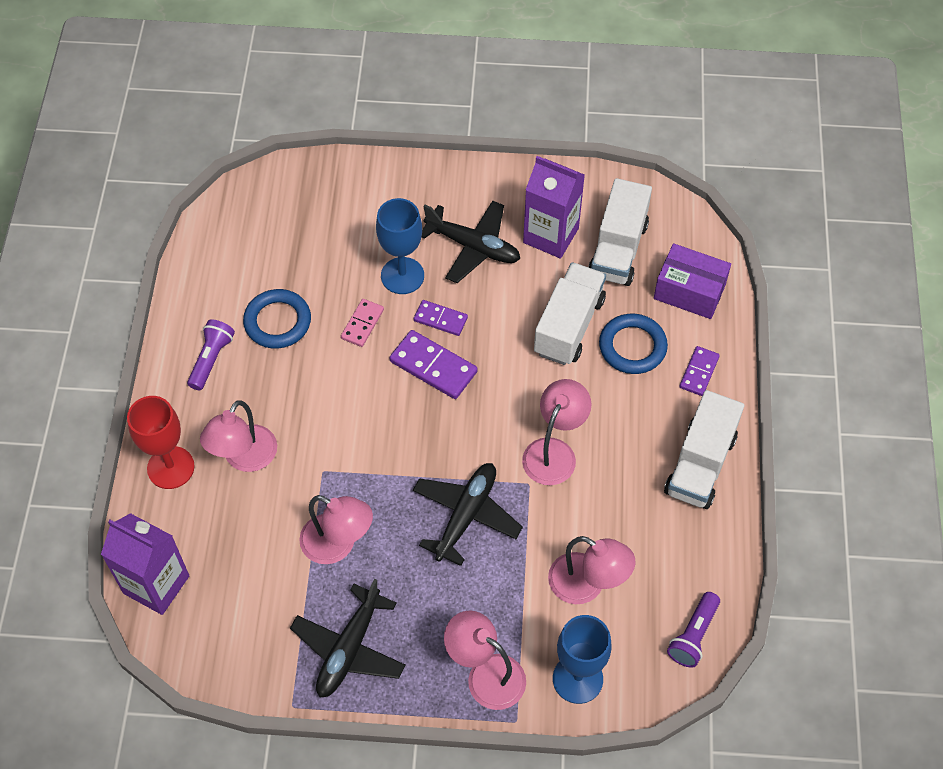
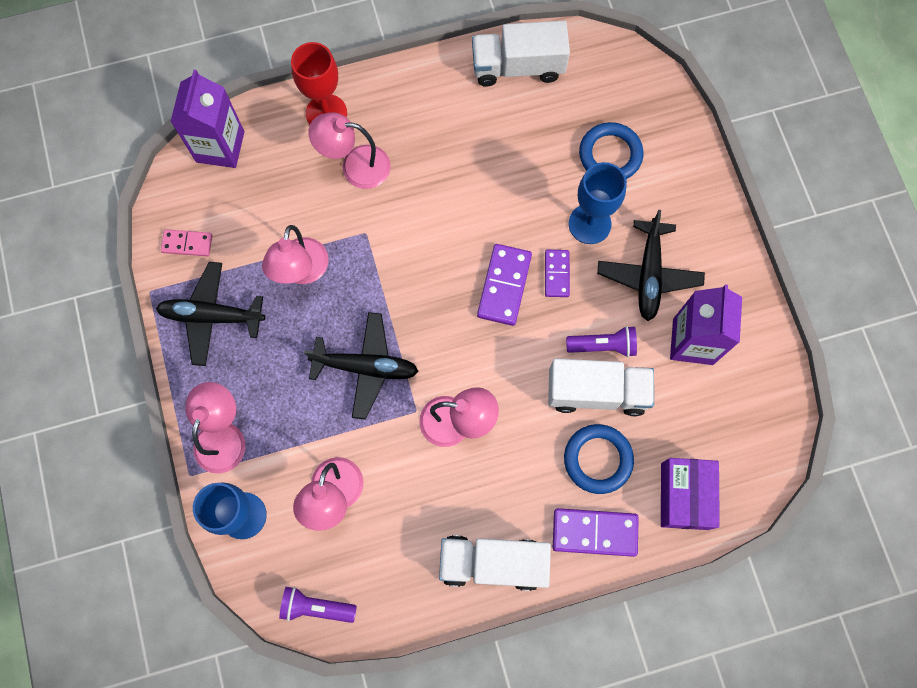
camera: 70 degrees right, 15 degrees up
purple flashlight [187,319,235,390] -> purple flashlight moved to [566,326,637,357]
blue ring [243,289,311,349] -> blue ring moved to [579,122,643,179]
pink domino [341,299,384,347] -> pink domino moved to [161,229,212,256]
white truck [588,178,652,286] -> white truck moved to [472,20,570,87]
purple domino [679,346,720,396] -> purple domino [553,508,639,557], size x1.61

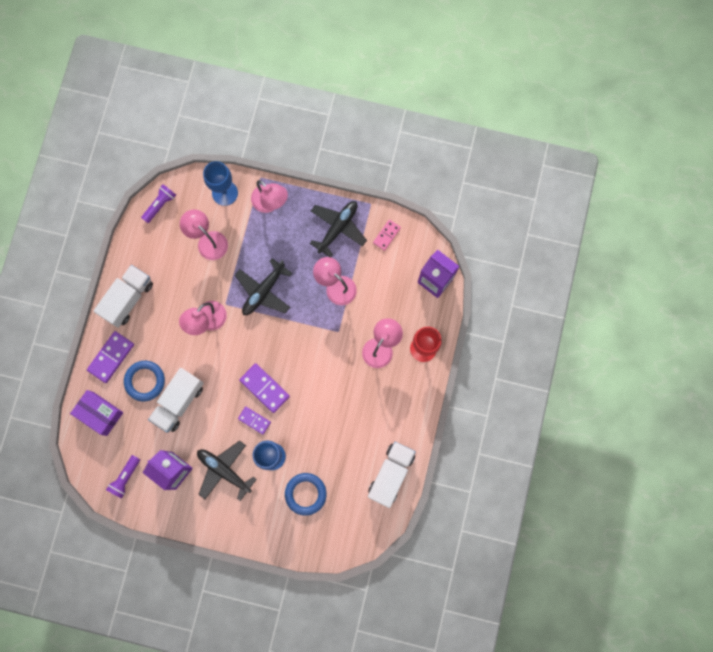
camera: 120 degrees right, 5 degrees up
purple flashlight [566,326,637,357] -> purple flashlight moved to [106,455,140,499]

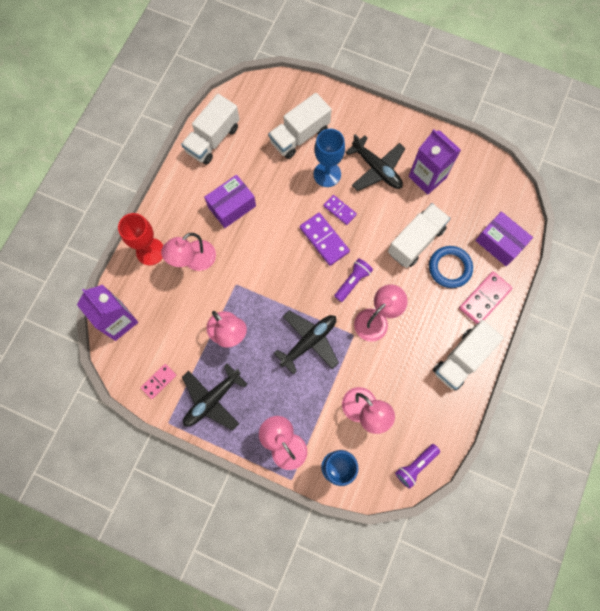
camera: 170 degrees left, 5 degrees down
purple domino [87,331,134,383] -> pink domino [459,271,512,324]
purple flashlight [106,455,140,499] -> purple flashlight moved to [334,258,373,302]
blue ring [285,473,327,516] -> white truck [268,93,332,159]
none -> purple box [204,175,256,228]

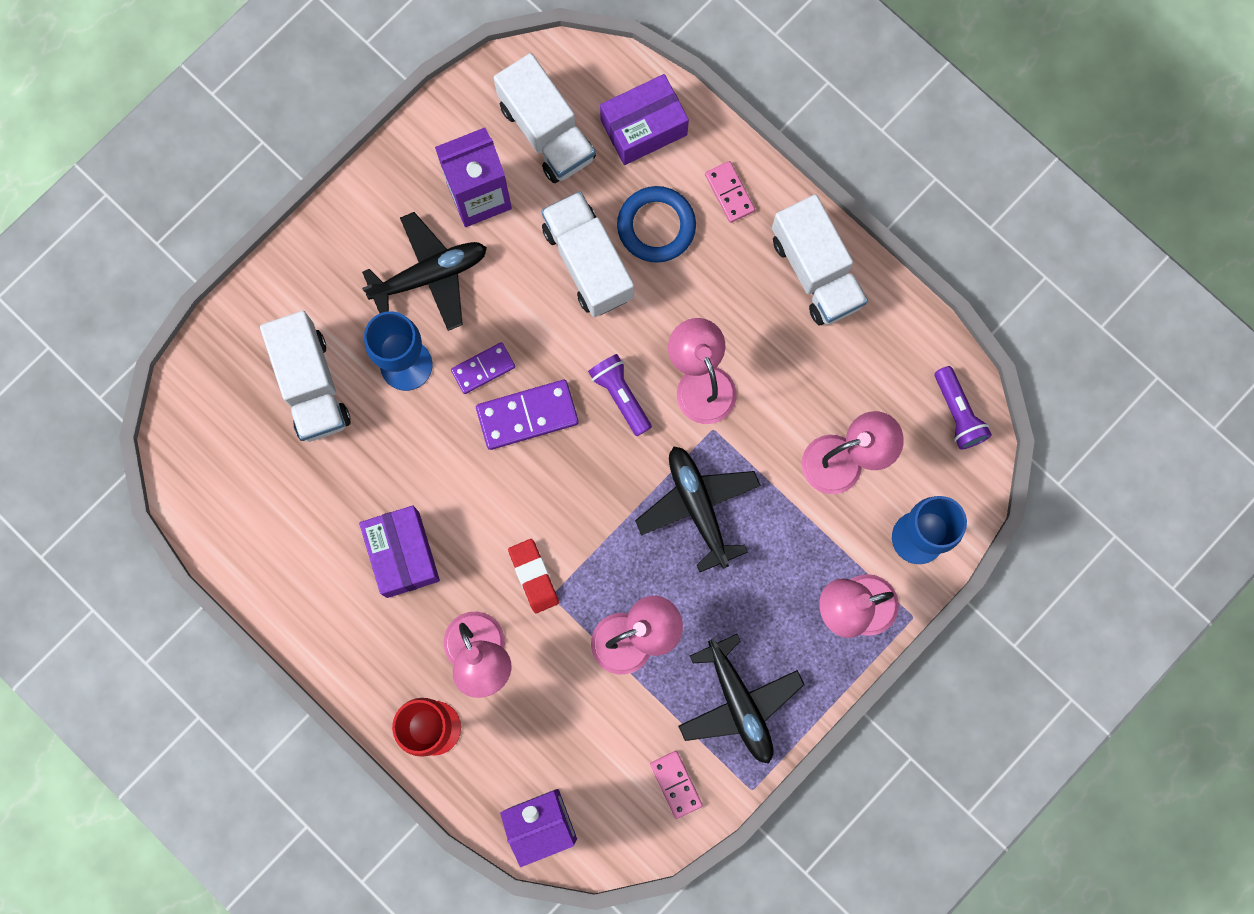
camera: 70 degrees left, 5 degrees up
white truck [181,94,239,165] -> white truck moved to [494,53,596,183]
pink domino [459,271,512,324] -> pink domino [705,161,755,223], size x0.62
none -> red eraser [508,539,559,613]

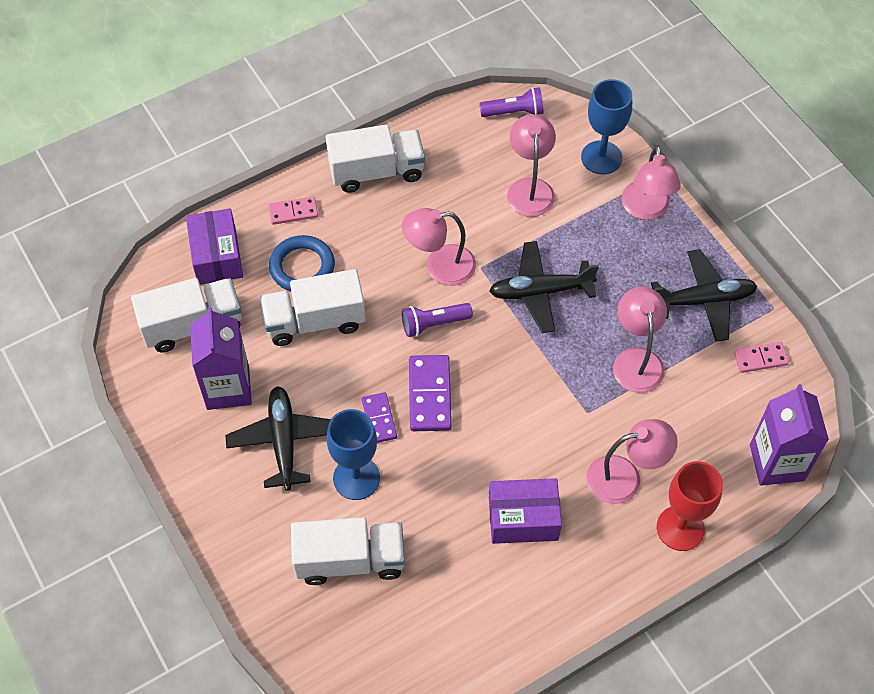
camera: 75 degrees left, 20 degrees down
red eraser [508,539,559,613] -> none

